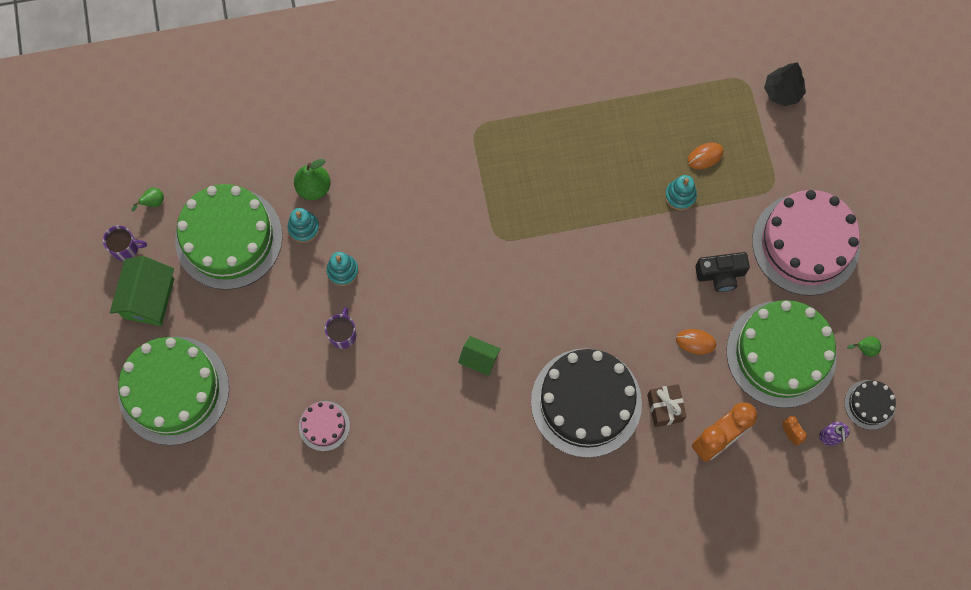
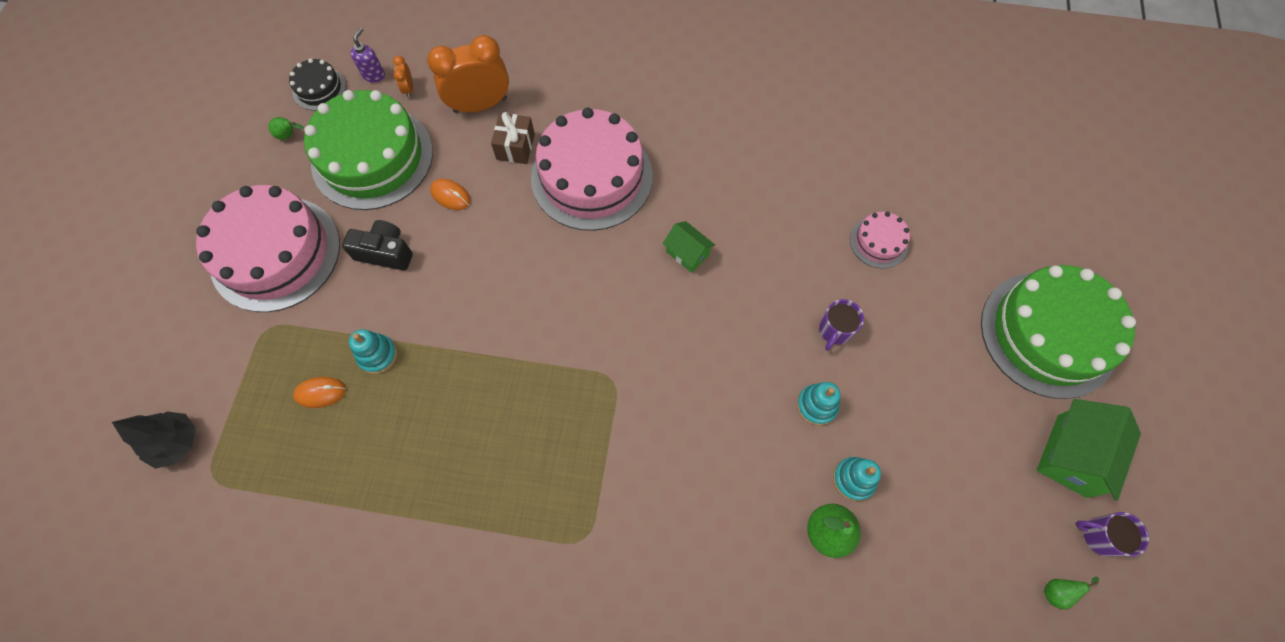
camera: 160 degrees left, 5 degrees down
green cake [175,184,283,290] -> none
black cake [531,348,642,458] -> pink cake [531,107,653,231]

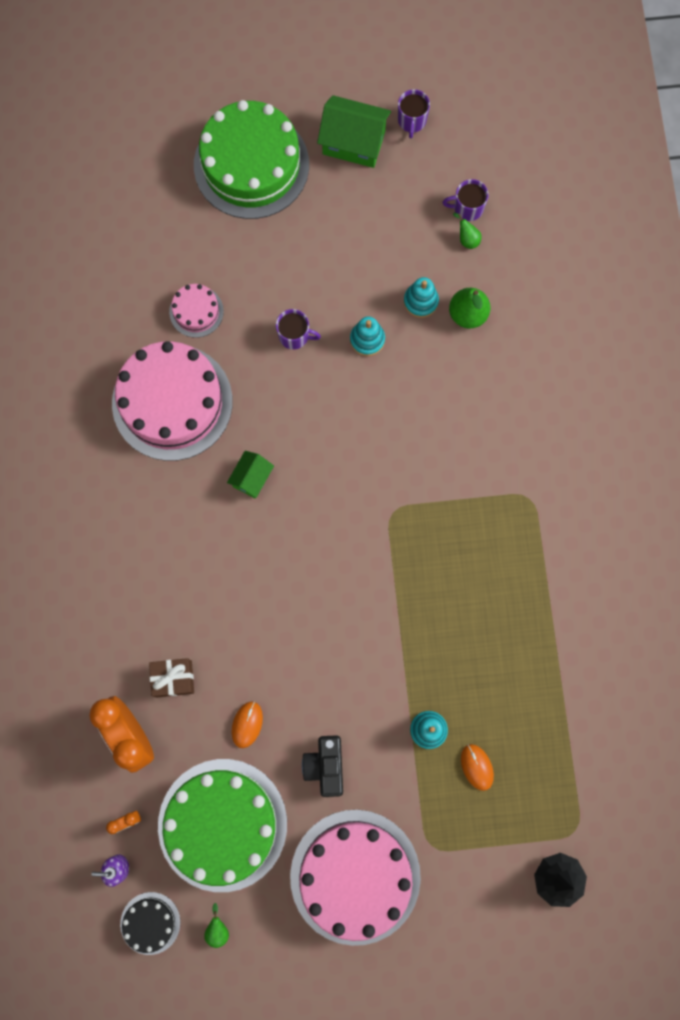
camera: 105 degrees left, 10 degrees up
pink cake [531,107,653,231] -> pink cake moved to [112,341,233,461]
green pear [1044,577,1099,609] -> green pear moved to [453,213,481,249]
none -> purple mug [443,179,489,221]

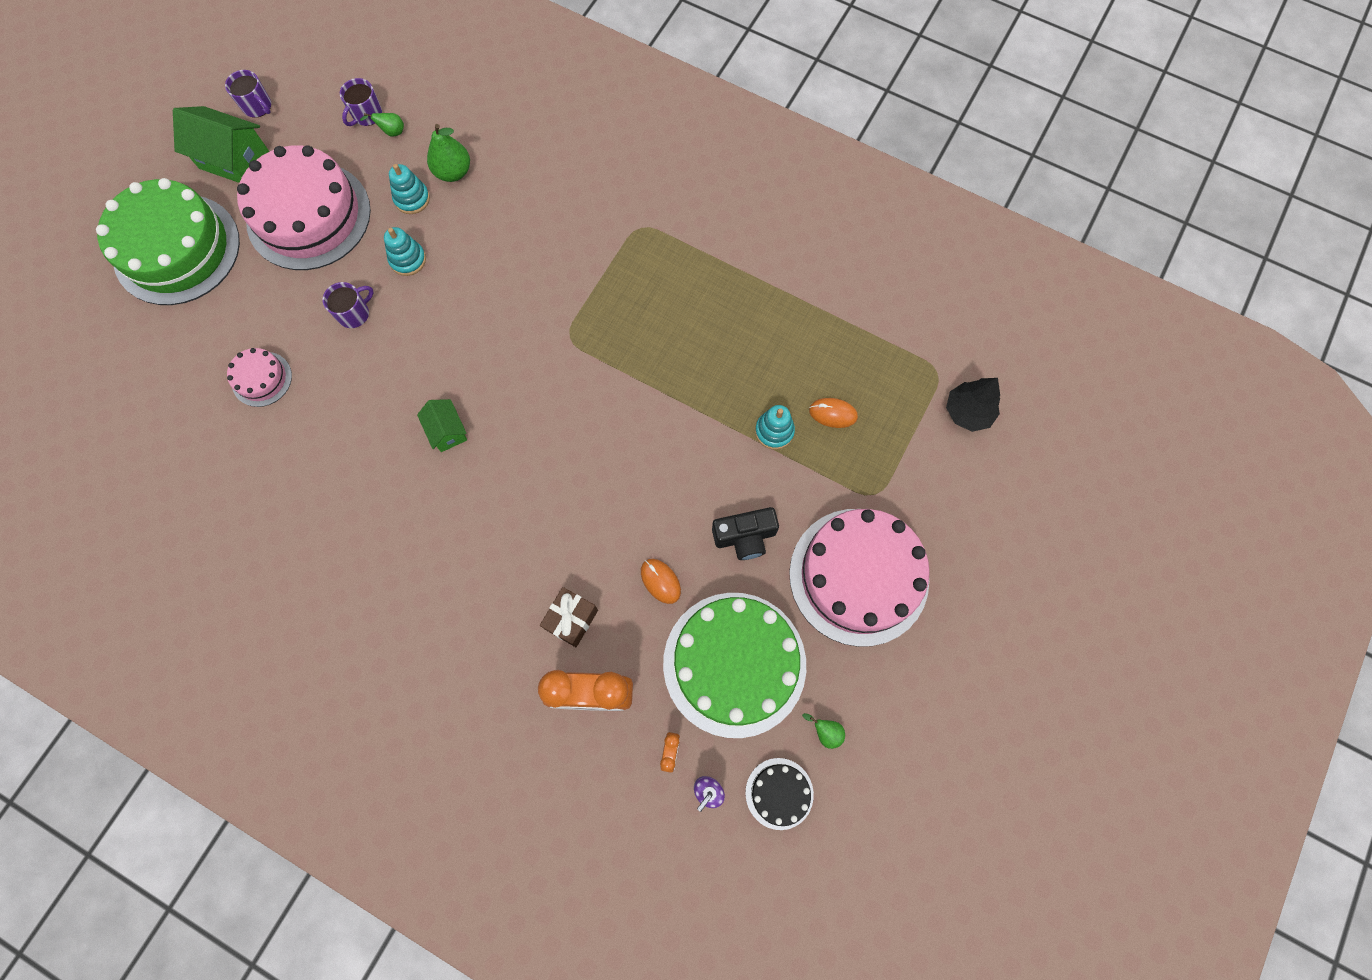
camera: 55 degrees left, 5 degrees down
pink cake [112,341,233,461] -> pink cake moved to [237,145,371,270]
black camera [302,735,343,797] -> black camera turned 45 degrees counterclockwise [712,507,779,560]
green house [317,95,391,168] -> green house turned 60 degrees clockwise [173,106,269,183]

